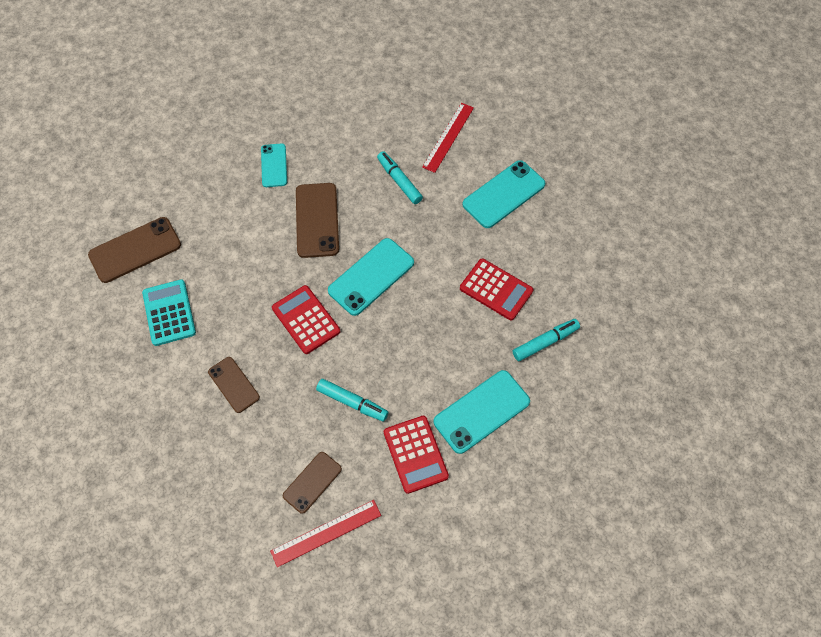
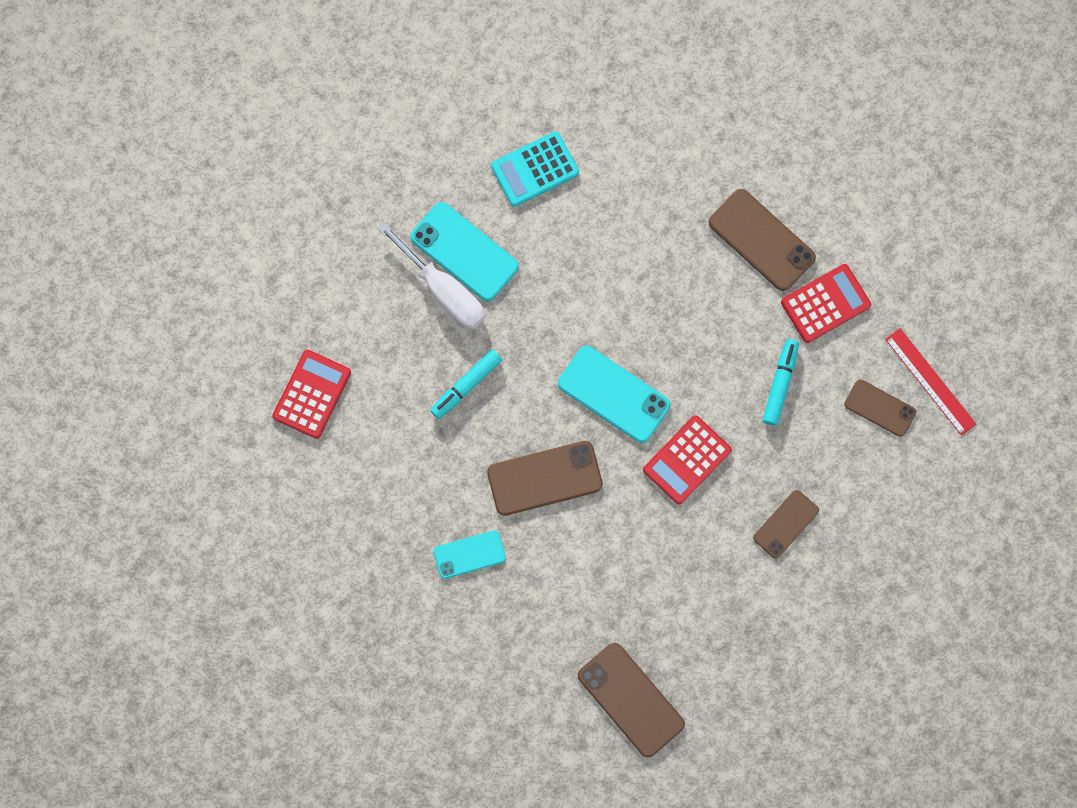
camera: 100 degrees left, 15 degrees up
turquoise calculator [142,279,196,346] -> turquoise calculator moved to [491,131,579,207]
red ruler [422,103,474,173] -> none
turquoise phone [434,370,530,454] -> brown phone [709,189,816,291]
red calculator [460,258,533,320] -> red calculator moved to [272,350,351,439]
turquoise marker [513,319,580,361] -> none
none -> white screwdriver [377,222,485,329]

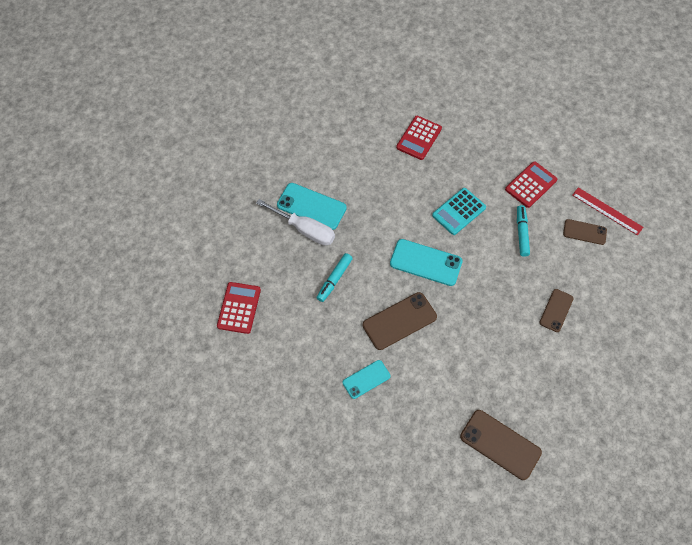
camera: 15 degrees left, 15 degrees down
turquoise calculator [491,131,579,207] -> turquoise calculator moved to [432,188,486,235]
red calculator [643,415,732,505] -> red calculator moved to [396,116,442,160]
brown phone [709,189,816,291] -> none

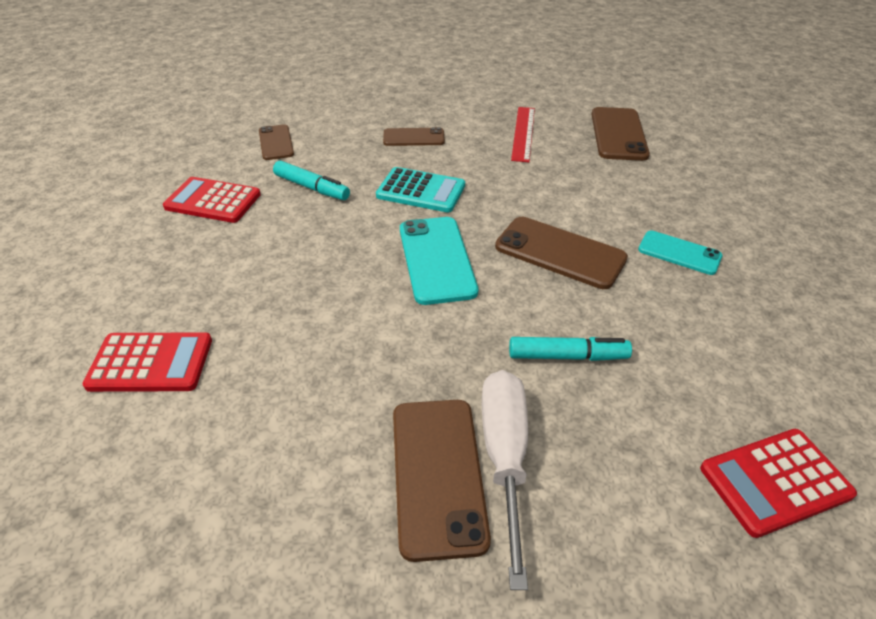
camera: 120 degrees left, 20 degrees down
turquoise phone [277,183,347,230] -> brown phone [393,400,491,562]
turquoise calculator [432,188,486,235] -> turquoise calculator moved to [376,167,465,213]
turquoise marker [517,205,530,257] -> turquoise marker turned 120 degrees counterclockwise [273,161,350,200]
red ruler [572,187,643,235] -> red ruler moved to [511,107,535,162]

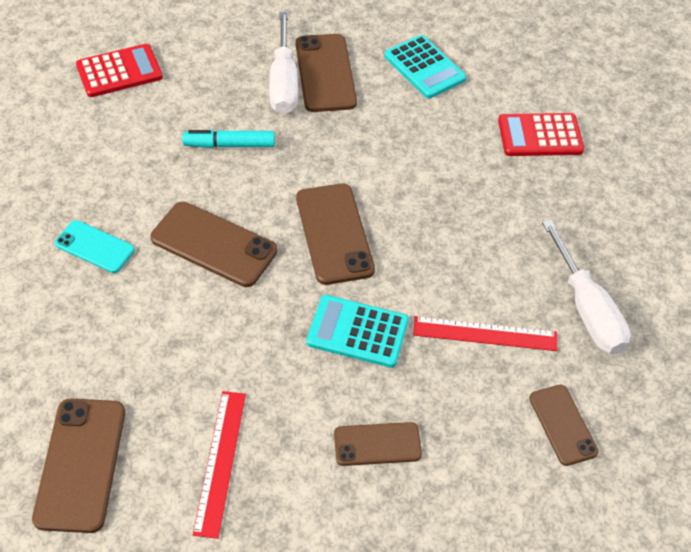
camera: 175 degrees right, 10 degrees up
red calculator [163,177,261,223] -> white screwdriver [542,220,631,354]
turquoise marker [273,161,350,200] -> red ruler [413,316,557,351]
turquoise phone [400,217,478,305] -> brown phone [296,184,375,285]
none -> turquoise calculator [384,35,466,99]

